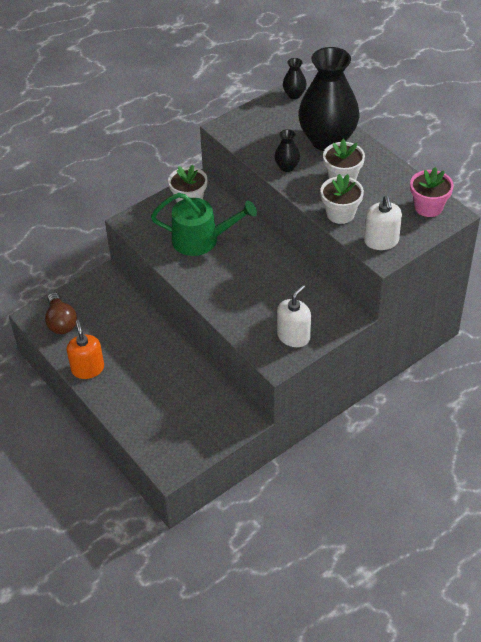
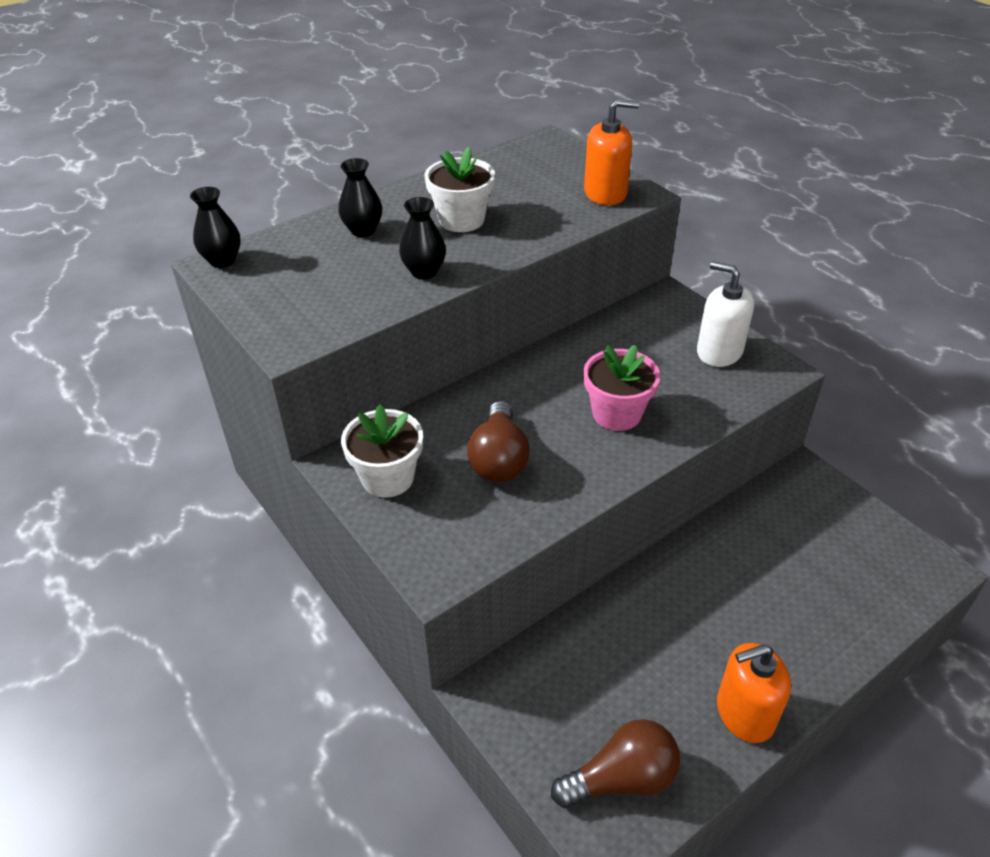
camera: 90 degrees left, 5 degrees down
green watering can [151,193,257,256] -> brown light bulb [467,401,530,482]
black vase [298,47,359,151] -> black vase [338,158,382,237], size x0.42
white flower pot [320,174,364,224] -> none
white soap dispenser [364,196,402,250] -> orange soap dispenser [584,99,639,205]
pink flower pot [410,167,454,217] -> pink flower pot moved to [583,345,660,431]

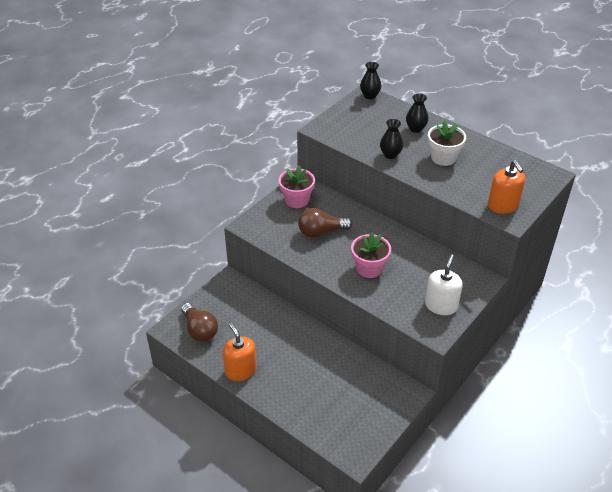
camera: 75 degrees right, 0 degrees up
white flower pot [341,404,423,498] -> pink flower pot [278,165,315,208]

